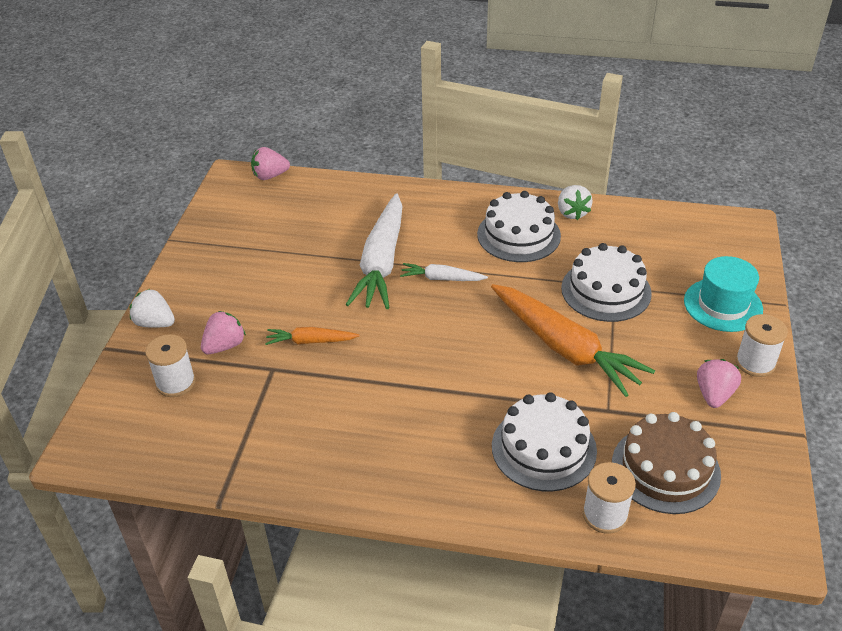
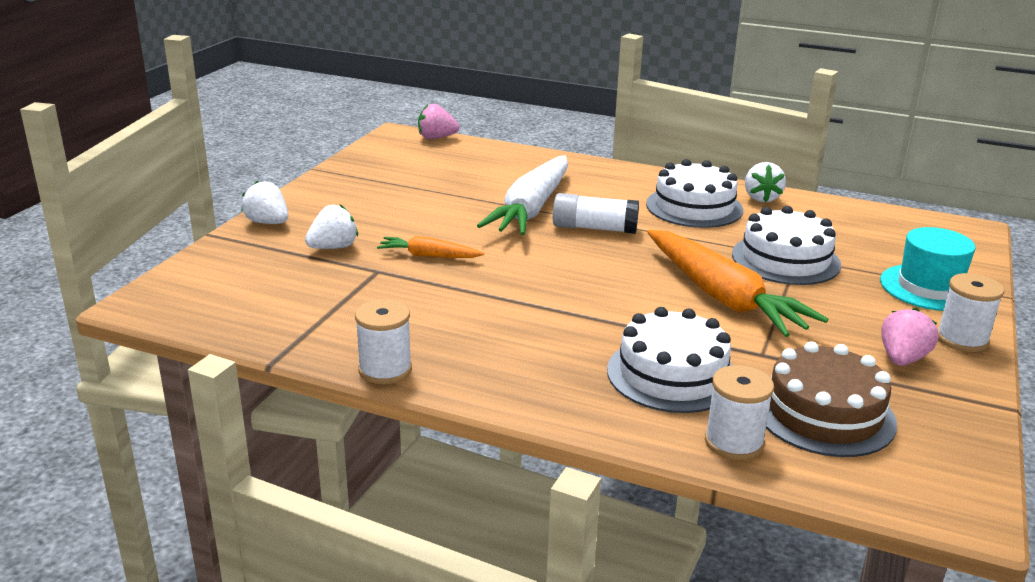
camera: 10 degrees right, 15 degrees down
white spool [145,334,196,397] -> white spool moved to [355,299,412,384]
pink strawberry [201,311,246,354] -> white strawberry [305,205,358,249]
white carrot [400,263,488,281] -> white glue stick [553,193,639,234]

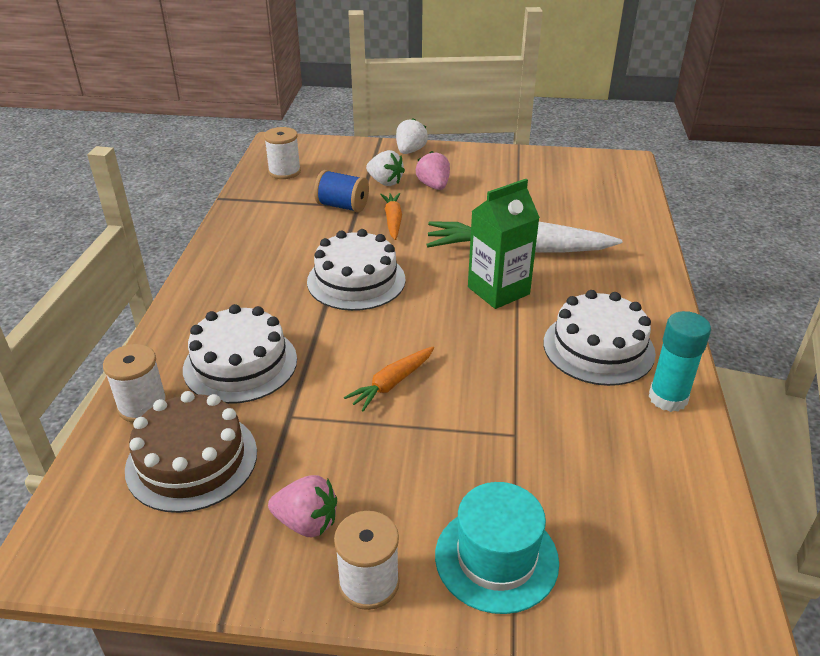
camera: 75 degrees right, 10 degrees up
white spool [355,299,412,384] -> white spool moved to [264,127,301,179]
pink strawberry [418,104,459,139] -> pink strawberry moved to [416,151,450,190]
white glue stick [553,193,639,234] -> green carton [468,179,540,309]
orange carrot [647,230,828,337] -> orange carrot [344,347,434,411], size x0.49
white cake [732,206,841,285] -> white cake moved to [307,229,406,311]
white strawberry [745,162,786,202] -> turquoise glue stick [649,311,711,412]
none -> blue spool [314,170,369,213]

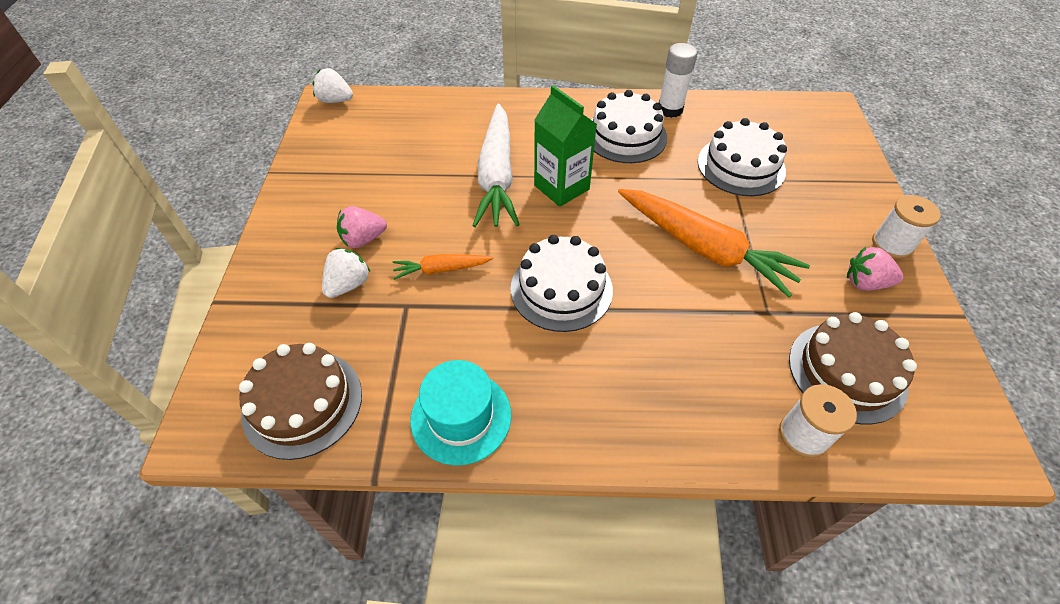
camera: 95 degrees left, 15 degrees up
white cake [183,304,297,404] -> white cake moved to [697,118,787,196]
white spool [264,127,301,179] -> brown cake [239,343,362,460]
pink strawberry [268,475,337,537] -> pink strawberry turned 90 degrees counterclockwise [847,247,903,291]
blue spool [314,170,369,213] -> none
orange carrot [344,347,434,411] -> orange carrot [618,189,810,297], size x2.05
white strawberry [396,118,428,154] -> white strawberry moved to [312,68,353,103]
turquoise hat [435,482,559,614] -> turquoise hat moved to [410,360,511,465]
turquoise glue stick [649,311,711,412] -> white glue stick [659,43,698,118]

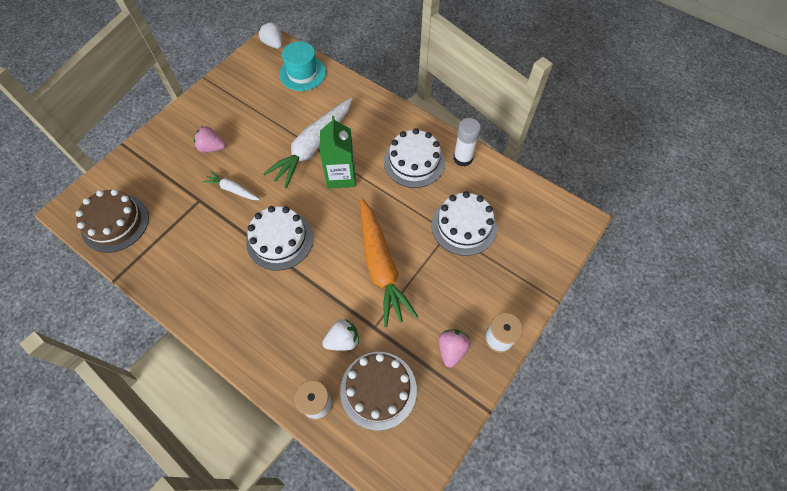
camera: 35 degrees right, 10 degrees up
white strawberry [322,248,370,298] -> white strawberry moved to [322,319,359,351]
orange carrot [393,254,493,280] -> white carrot [202,171,260,200]
turquoise hat [410,360,511,465] -> turquoise hat moved to [279,41,326,91]
pink strawberry [847,247,903,291] -> pink strawberry turned 60 degrees clockwise [439,329,471,368]

